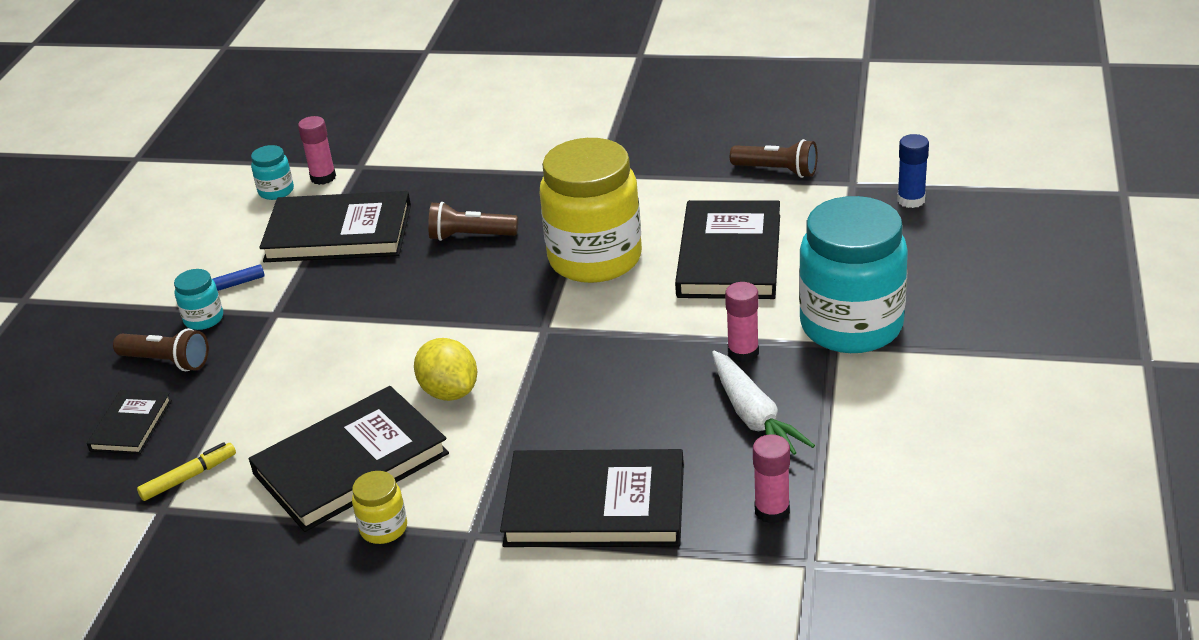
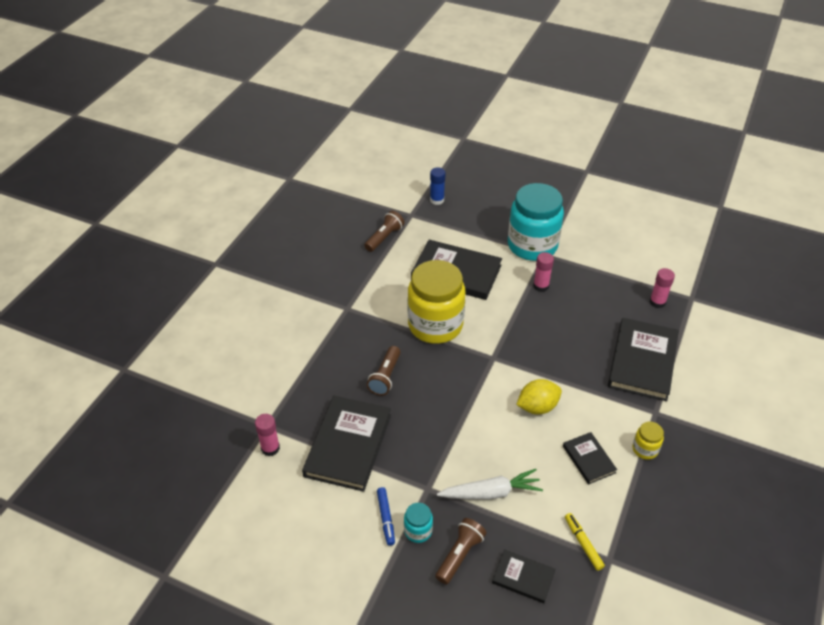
camera: 80 degrees left, 10 degrees up
black book [249,386,449,532] -> black book [563,432,617,484], size x0.52
turquoise jar [251,145,294,200] -> none
white carrot [712,351,815,455] -> white carrot moved to [437,469,543,500]

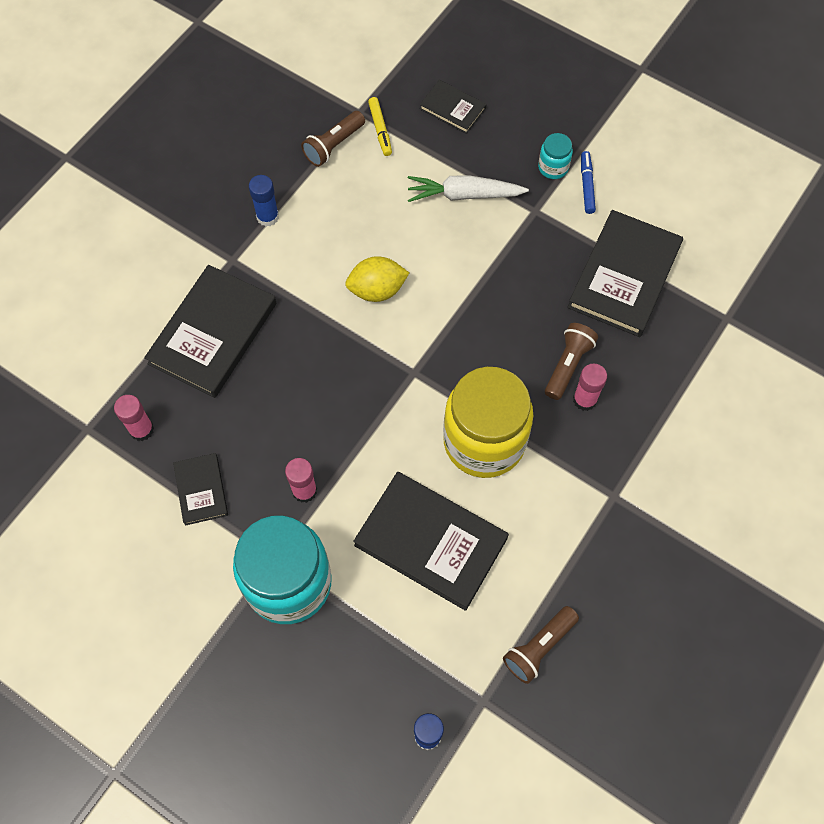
camera: 170 degrees left, 20 degrees up
pink glue stick [255,414,280,456] -> pink glue stick moved to [573,363,607,411]
brown flashlight [435,518,486,584] -> brown flashlight moved to [301,111,365,167]
black book [563,432,617,484] -> black book moved to [173,453,228,526]
yellow jar [632,422,664,460] -> blue glue stick [249,175,279,226]

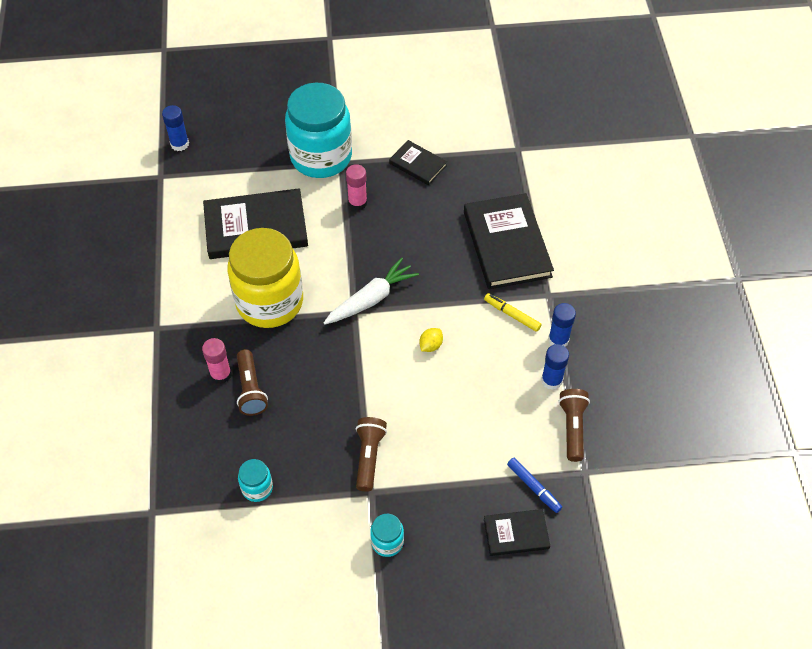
camera: 140 degrees right, 10 degrees down
pink glue stick [114,395,154,441] -> none
yellow lemon [345,256,409,302] -> yellow lemon [419,328,443,352], size x0.55
yellow marker [368,97,392,156] -> yellow marker moved to [484,293,541,332]
white carrot [408,175,529,202] -> white carrot moved to [324,257,419,325]
brown flashlight [503,606,579,684] -> brown flashlight moved to [356,417,387,492]
black book [567,210,683,337] -> turquoise jar [238,459,273,502]
blue marker [581,151,596,214] -> blue marker moved to [507,458,562,513]
none -> blue glue stick [541,344,569,390]

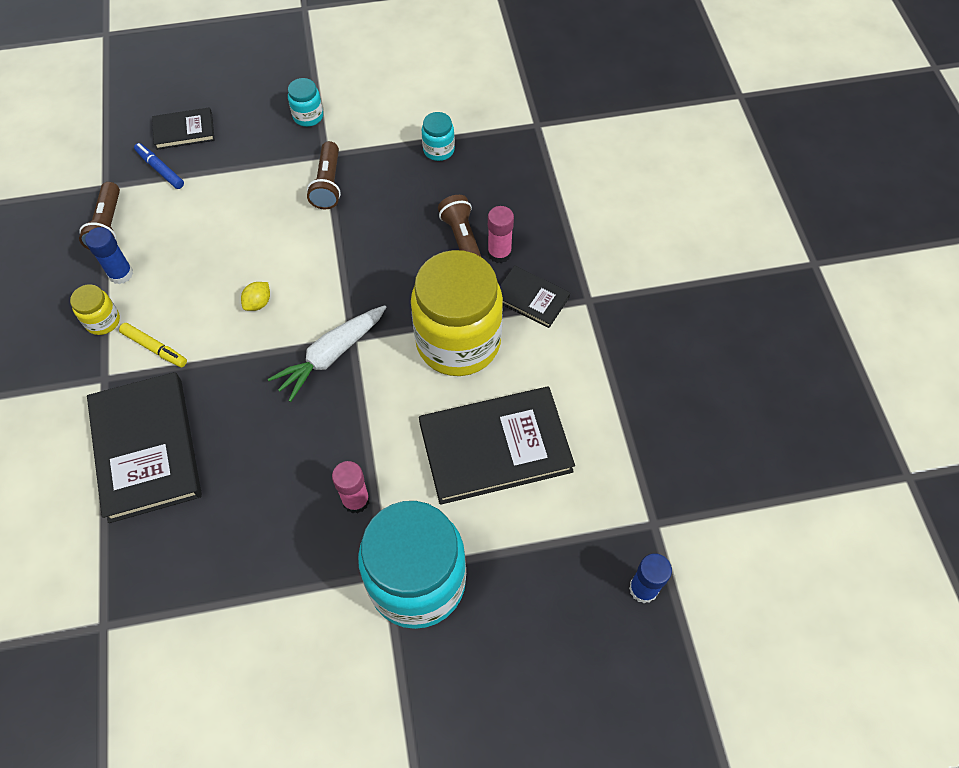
camera: 175 degrees right, 5 degrees up
black book [389,140,447,185] -> black book moved to [500,265,570,328]
blue glue stick [548,303,576,346] -> yellow jar [70,284,120,335]

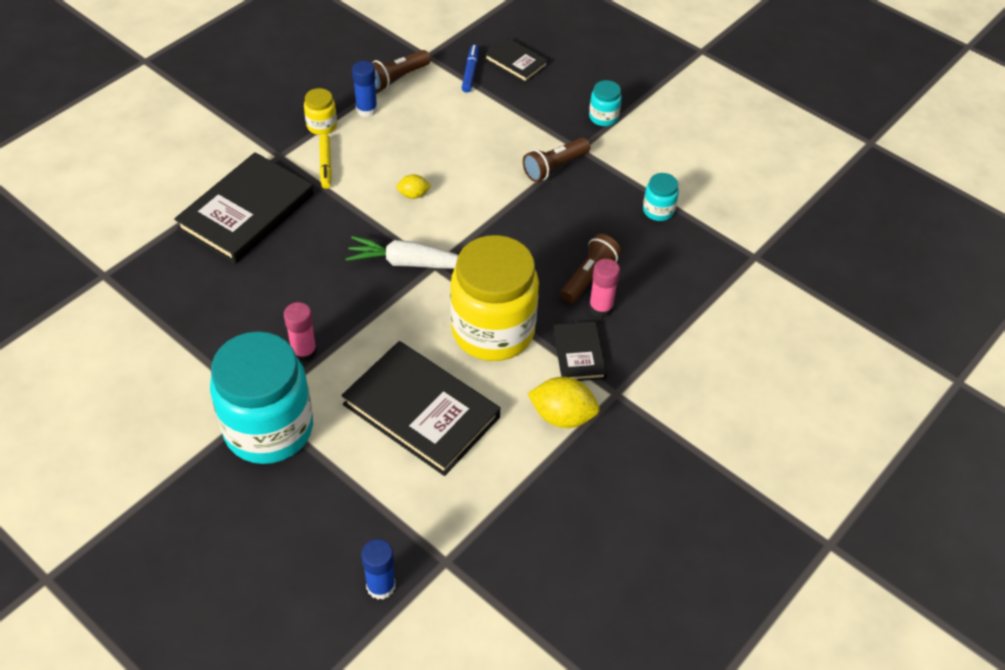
camera: 50 degrees right, 10 degrees down
none -> yellow lemon [527,377,600,428]

